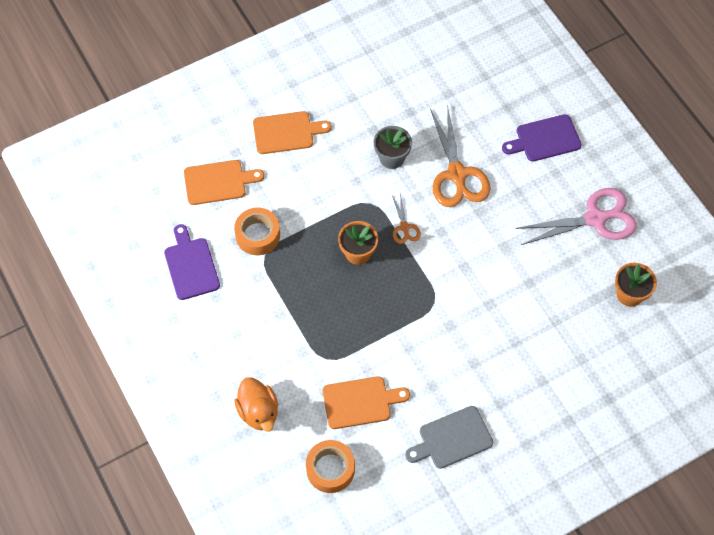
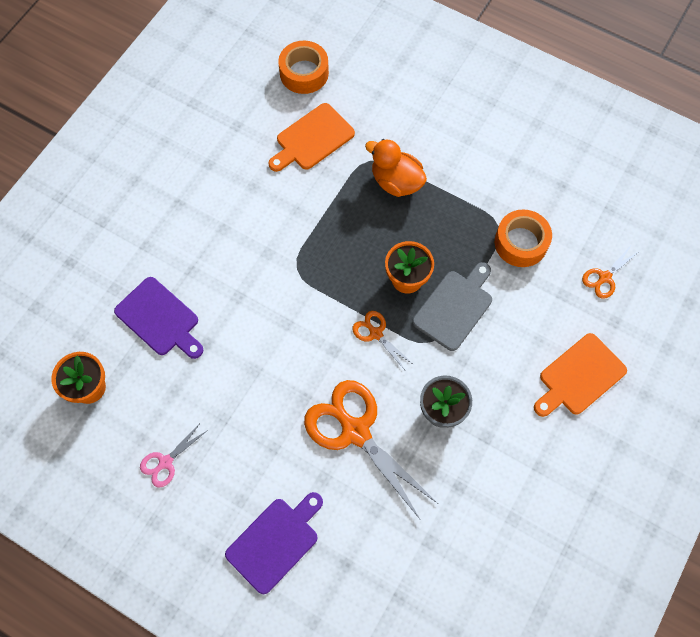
camera: 150 degrees right, 5 degrees up
purple cutting board [164,224,220,300] -> purple cutting board moved to [114,277,203,359]
orange cutting board [184,160,264,205] -> orange scissors [582,247,638,298]
orange duck [234,377,278,432] -> orange duck moved to [365,139,427,197]
grey cutting board [405,406,493,469] -> grey cutting board moved to [412,262,492,351]
pink scissors [515,188,637,245] -> pink scissors [140,422,208,487], size x0.48

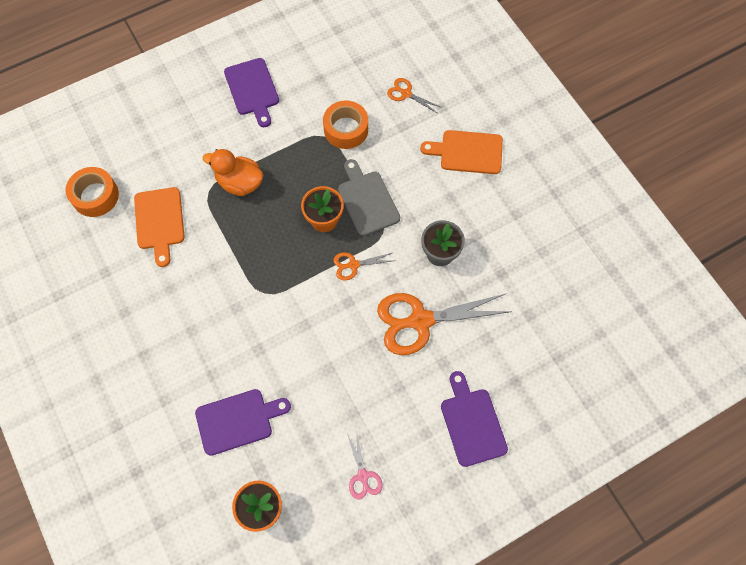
camera: 60 degrees left, 0 degrees up
orange duck [365,139,427,197] -> orange duck turned 45 degrees clockwise [203,149,263,196]
orange cutting board [534,333,627,417] -> orange cutting board turned 105 degrees clockwise [420,130,503,174]
orange scissors [582,247,638,298] -> orange scissors turned 135 degrees clockwise [387,78,442,113]
none -> purple cutting board [224,58,279,127]

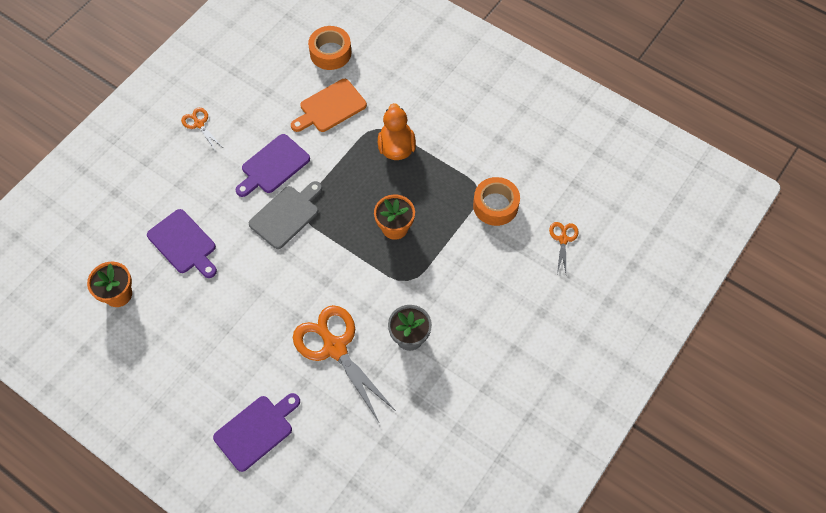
camera: 65 degrees right, 5 degrees down
purple cutting board [224,58,279,127] -> purple cutting board moved to [235,134,310,197]
orange scissors [333,252,394,281] -> orange scissors moved to [181,108,221,152]
grey cutting board [338,159,400,236] -> grey cutting board moved to [249,181,322,249]
pink scissors [347,429,383,500] -> none
orange cutting board [420,130,503,174] -> none

